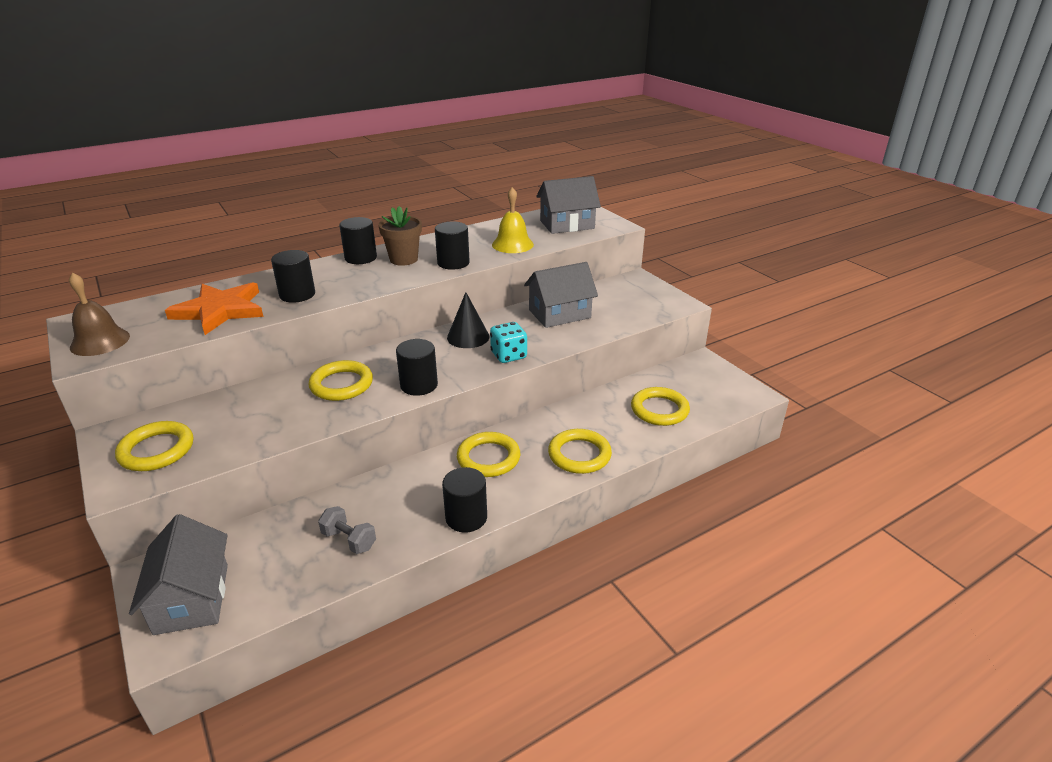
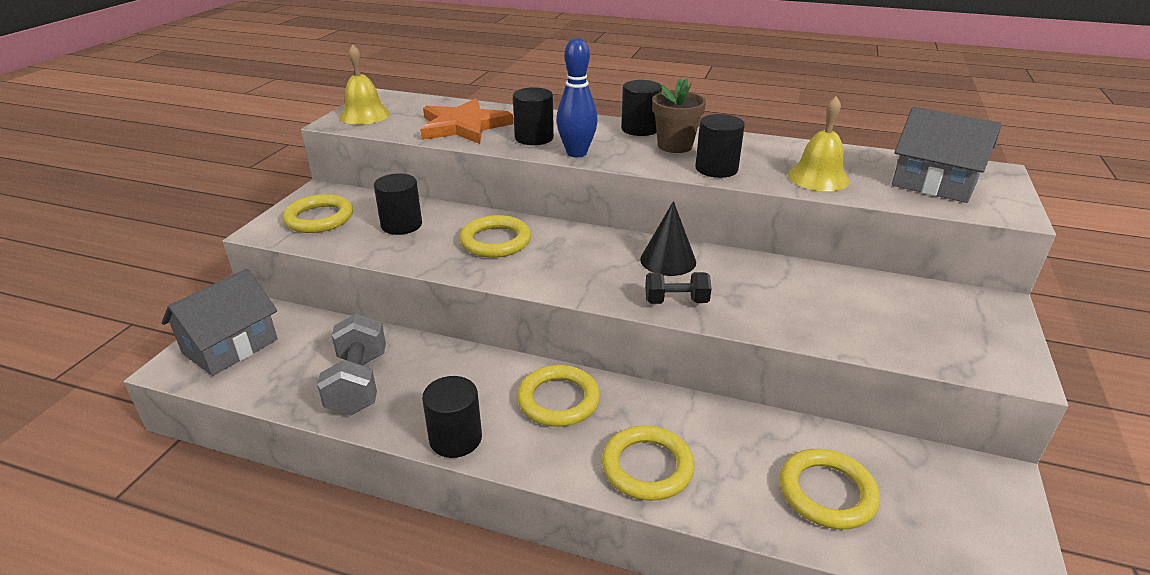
camera: 50 degrees right, 0 degrees up
brown bell [69,272,130,356] -> yellow bell [339,44,390,125]
grey dumbbell [318,506,376,554] -> grey dumbbell [317,313,386,415], size x1.63
black cylinder [396,339,438,396] -> black cylinder moved to [374,173,422,235]
turquoise dice [490,322,527,363] -> black dumbbell [645,272,712,304]
grey house [524,262,598,328] -> none
none -> blue bowling pin [556,38,598,157]

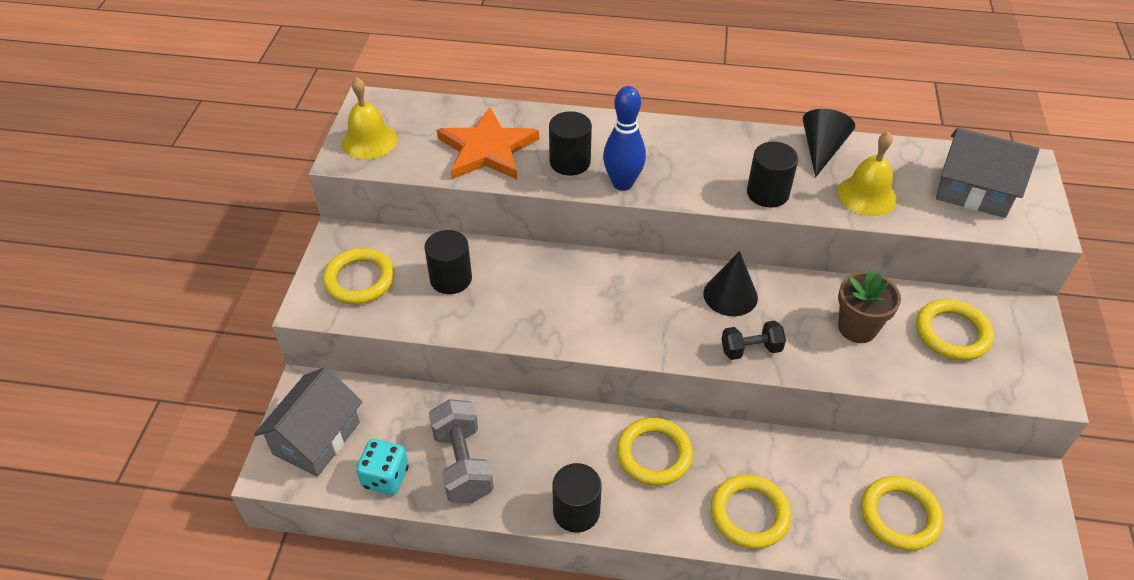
camera: 10 degrees left, 15 degrees up
yellow ring [460,215,531,258] -> yellow ring moved to [916,299,994,361]
black cylinder [621,80,662,136] -> none
brown flower pot [652,78,706,153] -> brown flower pot moved to [838,269,901,343]
none -> turquoise dice [356,439,409,495]
none -> black cone [803,109,855,178]

